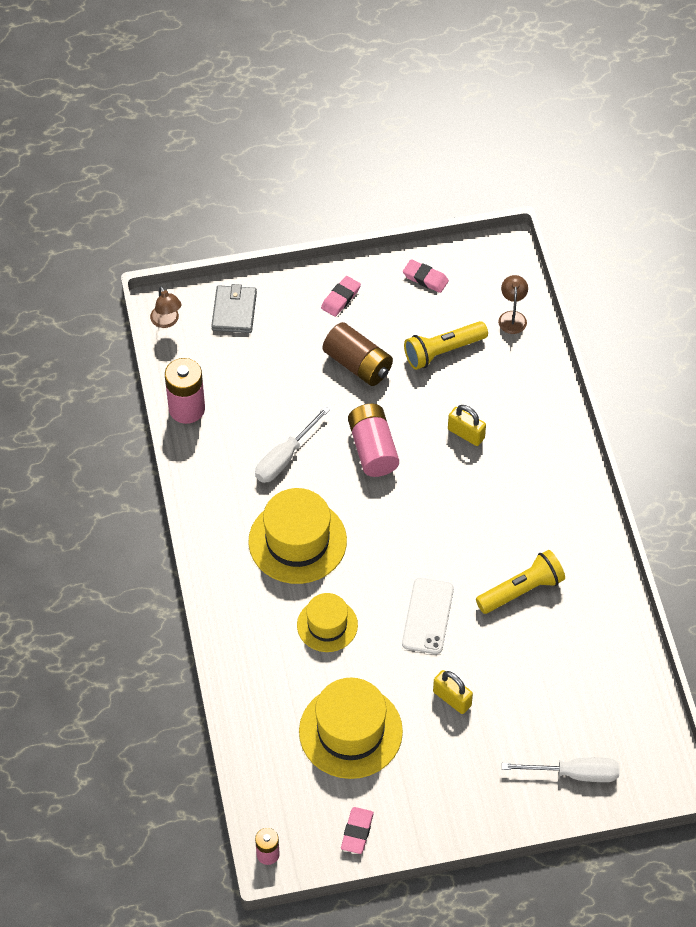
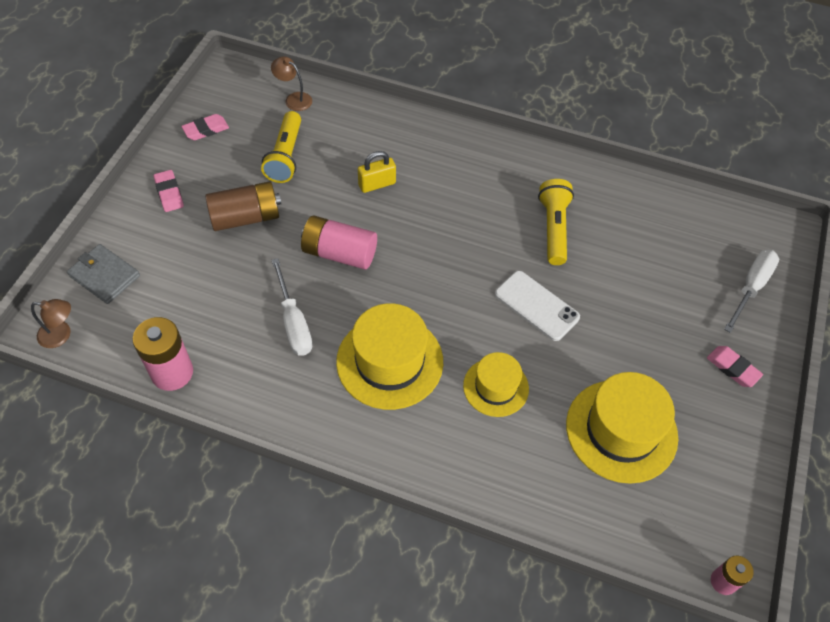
camera: 60 degrees left, 0 degrees up
pink eraser [341,807,374,854] -> pink eraser moved to [707,346,763,387]
yellow padlock [433,670,473,714] -> none

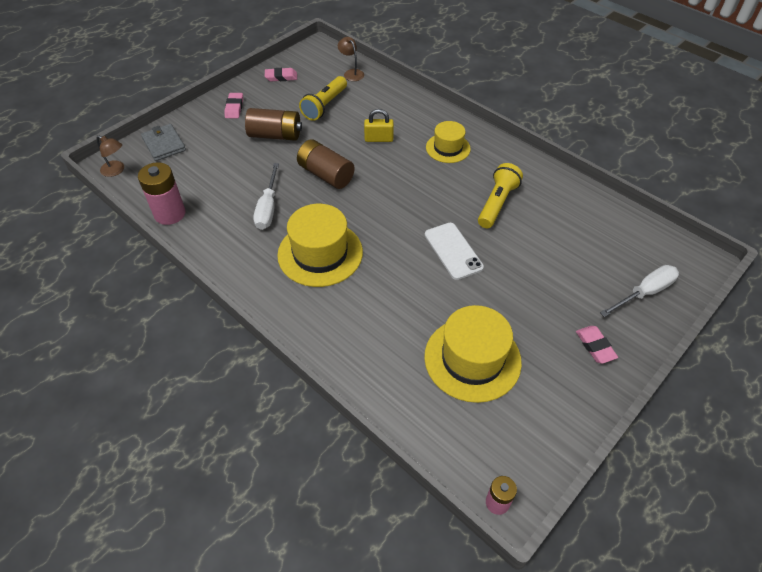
camera: 25 degrees right, 5 degrees down
pink battery [301,215,377,270] -> brown battery [297,139,355,189]
yellow hat [463,352,529,417] -> yellow hat moved to [426,121,471,163]

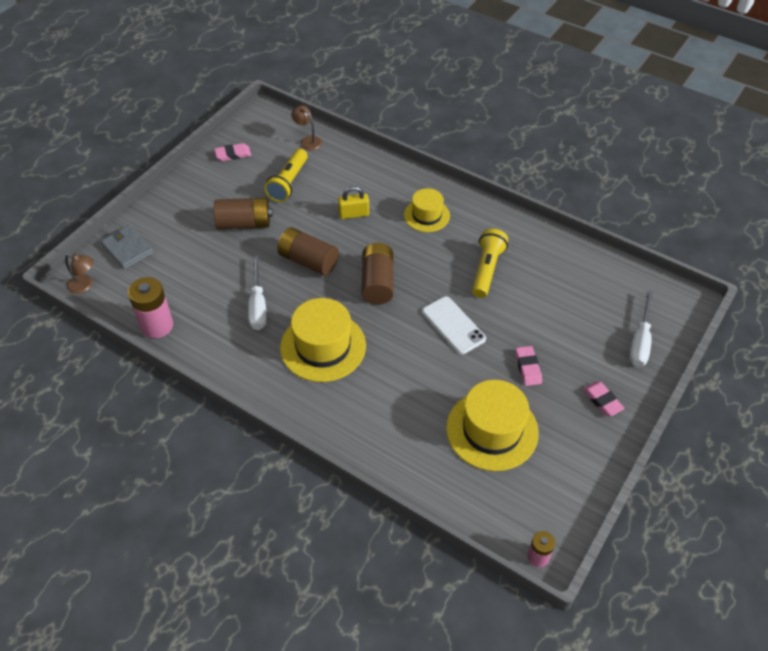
camera: 10 degrees left, 0 degrees up
pink eraser [224,93,243,118] -> pink eraser moved to [515,346,542,386]
white screwdriver [600,265,679,317] -> white screwdriver turned 150 degrees clockwise [630,291,653,367]
none -> brown battery [361,243,394,304]

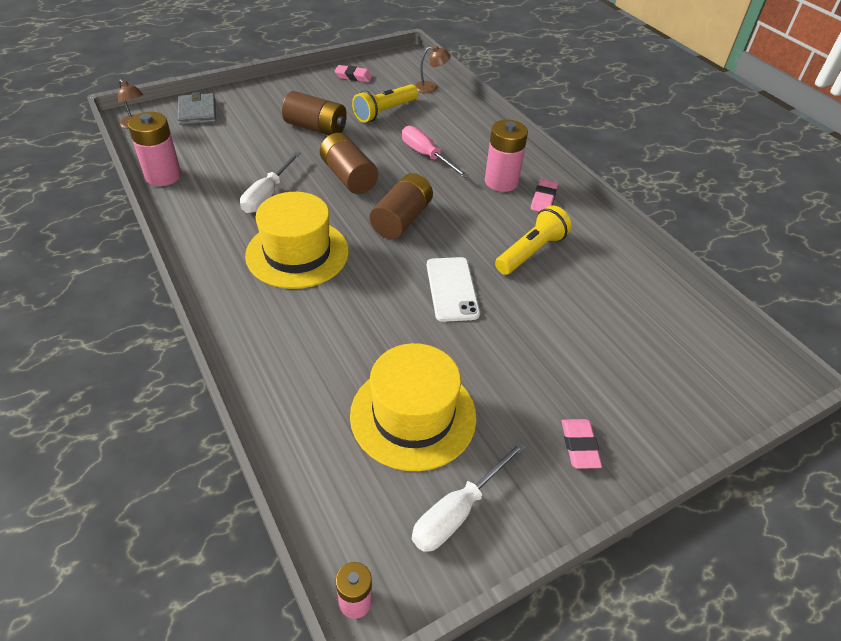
camera: 25 degrees right, 5 degrees down
brown lamp [291,105,322,151] -> brown lamp turned 105 degrees clockwise [415,45,451,93]
yellow padlock [338,186,369,219] -> pink screwdriver [402,126,469,178]
yellow hat [404,188,450,232] -> pink battery [485,120,528,192]
pink eraser [515,346,542,386] -> pink eraser moved to [531,179,558,212]
white screwdriver [630,291,653,367] -> white screwdriver moved to [412,441,526,552]

